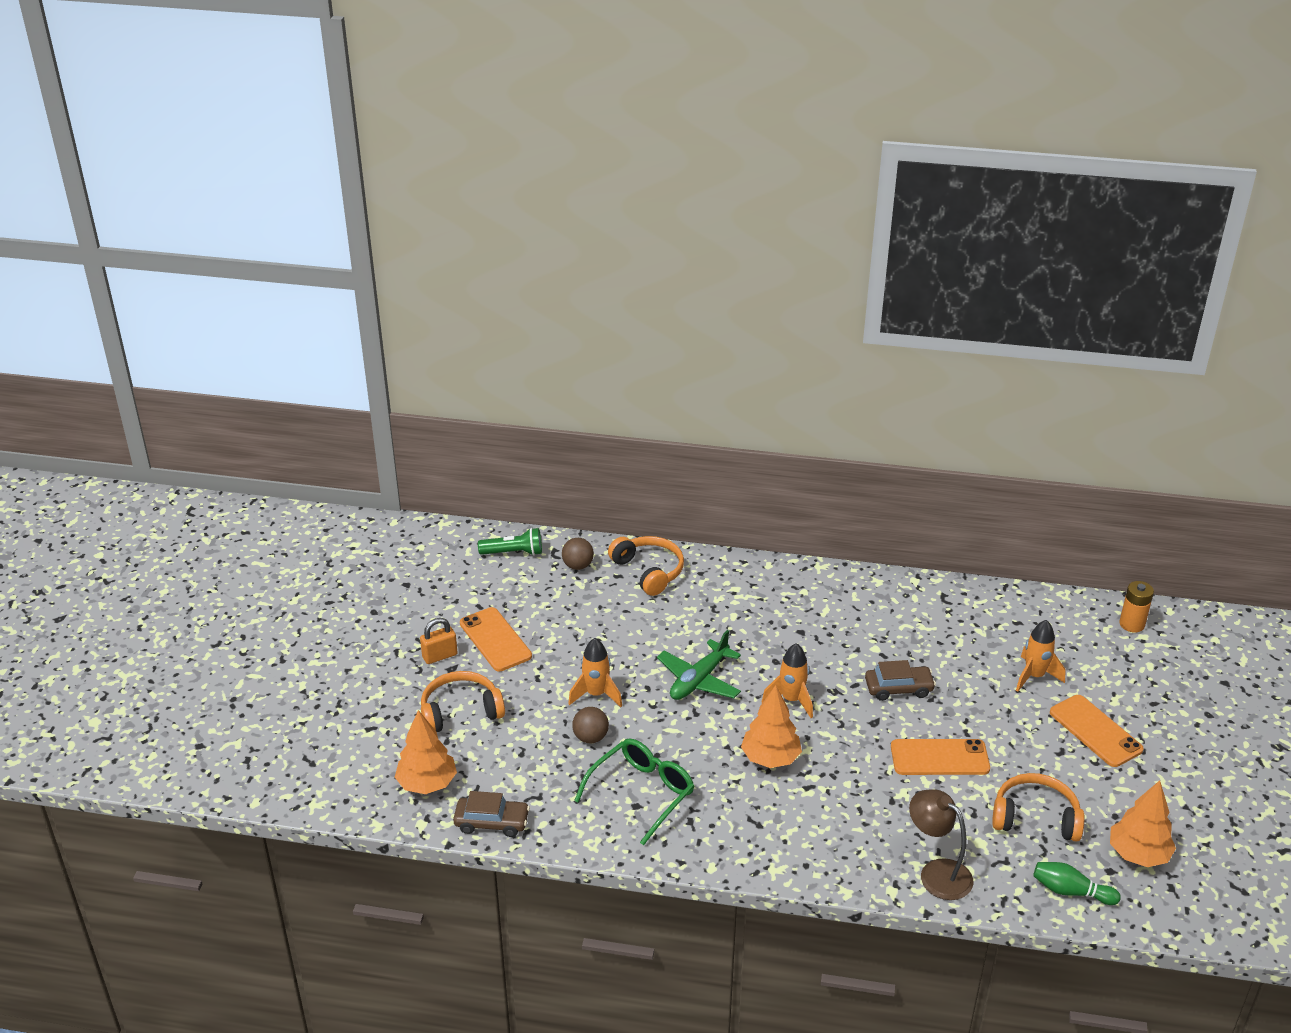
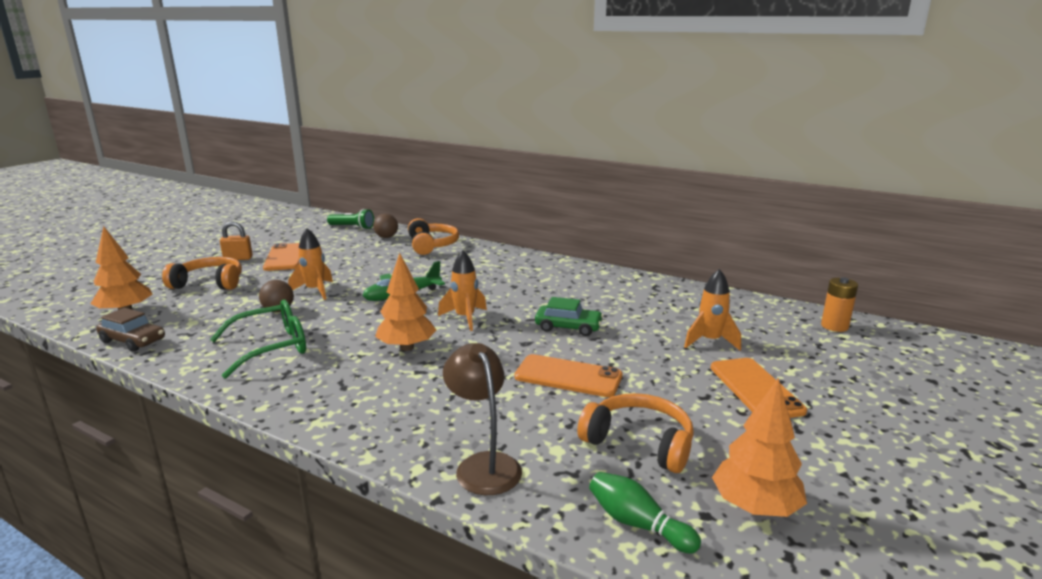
camera: 20 degrees right, 15 degrees down
brown car [865,660,936,701] -> green car [535,297,603,336]

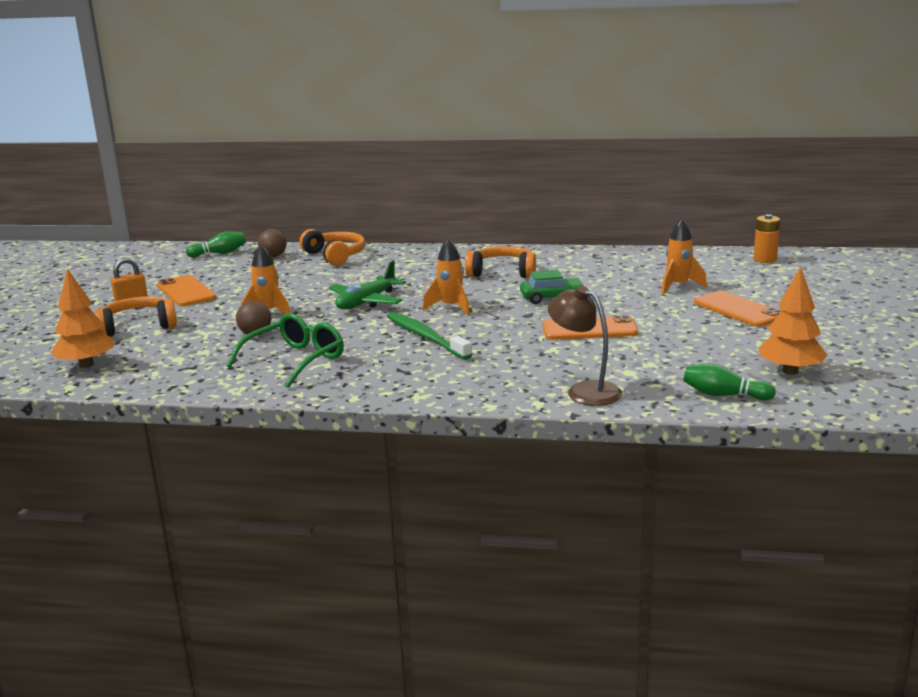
camera: 20 degrees left, 0 degrees up
brown car [96,308,165,352] -> none
green flashlight [327,209,374,230] -> green bowling pin [186,231,246,257]
orange tree [375,253,436,351] -> green toothbrush [387,312,472,360]
orange headphones [577,393,694,473] -> orange headphones moved to [465,246,536,278]

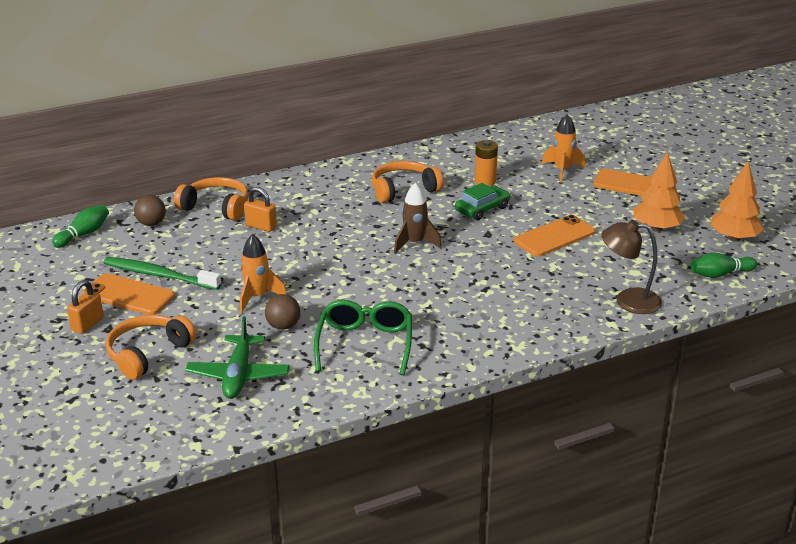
camera: 35 degrees left, 10 degrees up
orange tree [51,268,114,368] -> orange tree moved to [634,151,685,232]
green plane [329,261,406,309] -> green plane moved to [185,316,290,399]
green toothbrush [387,312,472,360] -> green toothbrush moved to [103,257,221,290]
orange rocket [423,238,470,316] -> brown rocket [394,183,442,254]
orange battery [753,214,780,263] -> orange battery moved to [474,140,498,186]
none -> orange padlock [244,187,277,232]

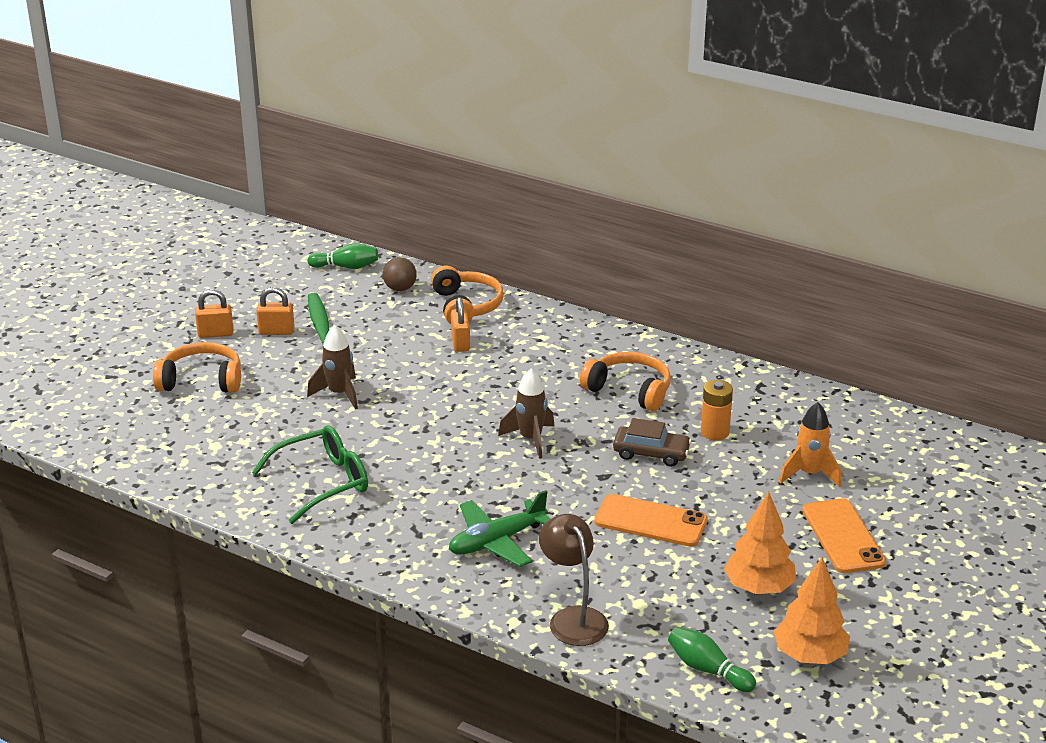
camera: 55 degrees right, 0 degrees up
orange phone [82,273,175,315] -> orange padlock [256,287,295,335]
green plane [185,316,290,399] -> green plane moved to [449,490,550,567]
orange rocket [240,234,287,313] -> brown rocket [307,325,358,409]
brown ball [265,294,300,330] -> none
green car [455,183,510,220] -> brown car [613,418,692,467]

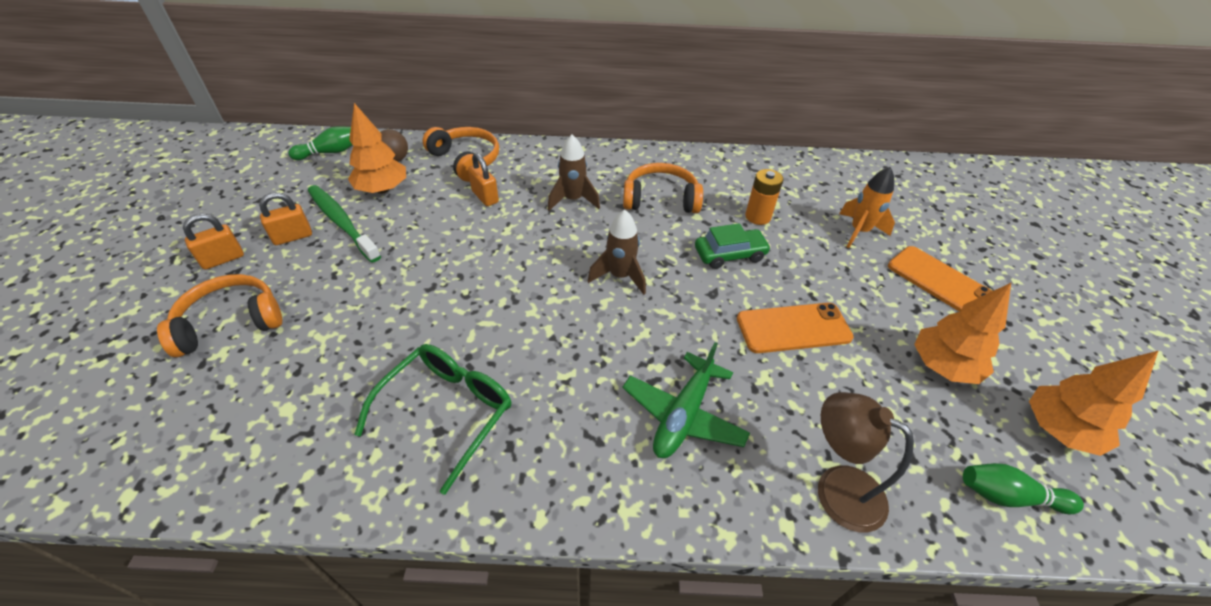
camera: 30 degrees left, 15 degrees up
brown rocket [307,325,358,409] -> brown rocket moved to [548,135,600,211]
brown car [613,418,692,467] -> green car [695,223,771,269]
none -> orange tree [348,103,406,194]

